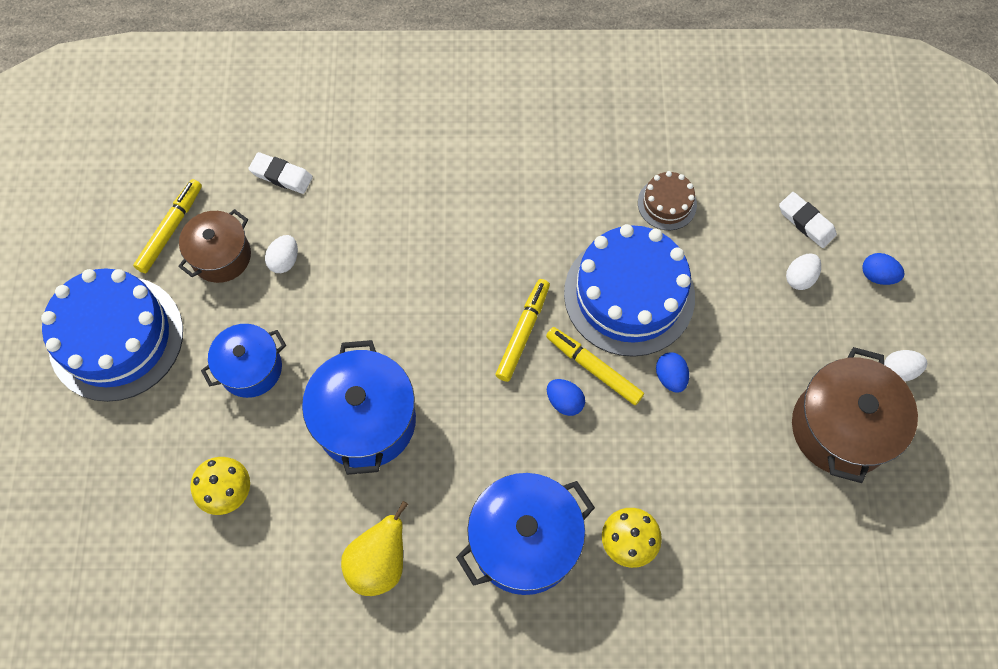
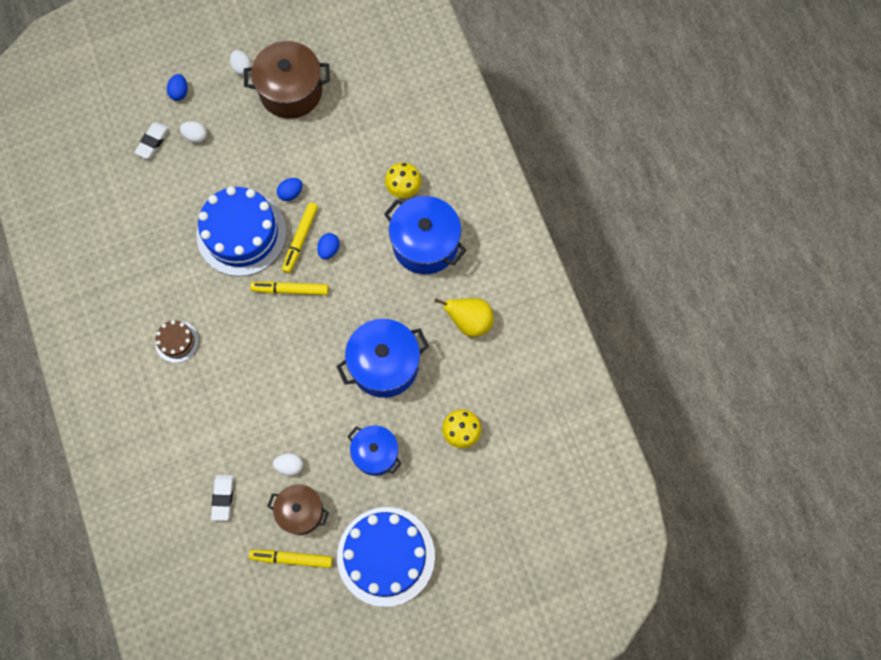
camera: 110 degrees left, 5 degrees up
brown cake [638,171,697,230] -> brown cake moved to [155,320,199,363]

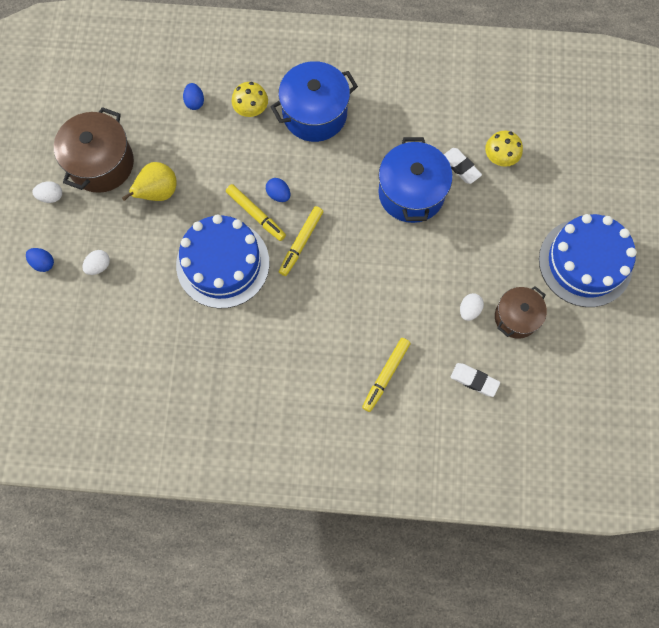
camera: 65 degrees left, 0 degrees up
white eraser [134,122,170,159] -> white eraser moved to [444,148,482,184]
brown cake [155,320,199,363] -> none
yellow marker [249,550,333,568] -> yellow marker moved to [362,338,411,412]
blue egg [277,178,303,201] -> blue egg moved to [183,83,204,110]
blue pot [347,426,402,476] -> none
yellow pear [434,298,494,337] -> yellow pear moved to [122,162,177,201]

